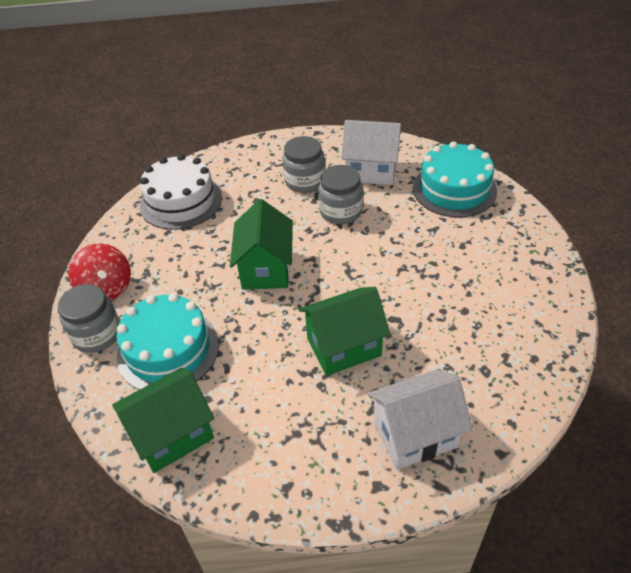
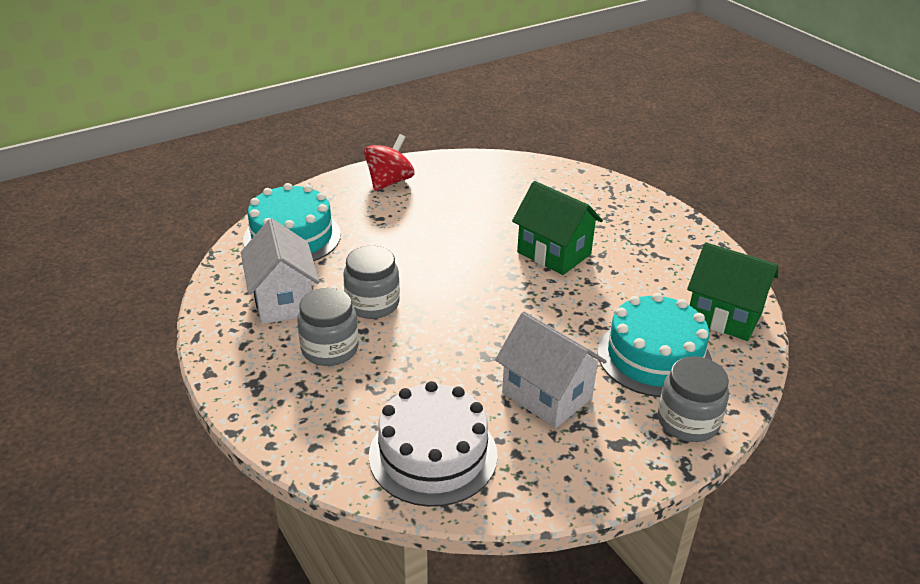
camera: 120 degrees left, 10 degrees down
red spinning top [68,243,131,301] -> red spinning top moved to [364,134,415,191]
green house [230,199,293,290] -> none
white house [367,369,473,470] -> white house moved to [495,311,607,428]

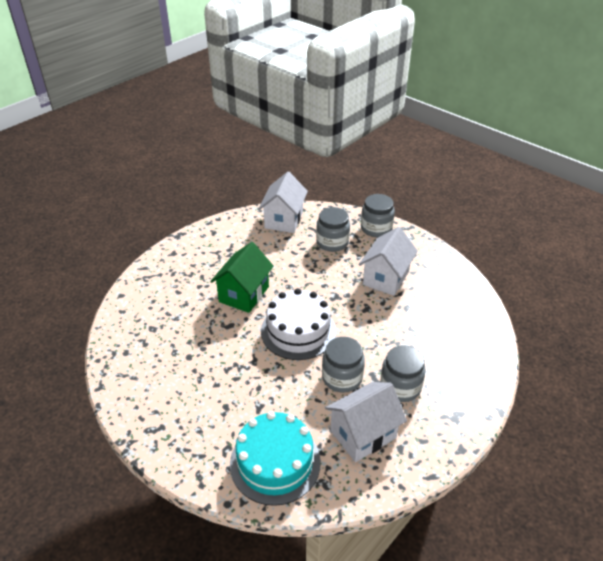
camera: 105 degrees left, 5 degrees up
red spinning top [364,134,415,191] -> none
white cake [369,381,498,507] -> white cake moved to [261,288,336,360]
turquoise cake [597,293,712,397] -> grey jar [316,207,350,252]
green house [687,242,778,341] -> white house [259,172,308,233]

